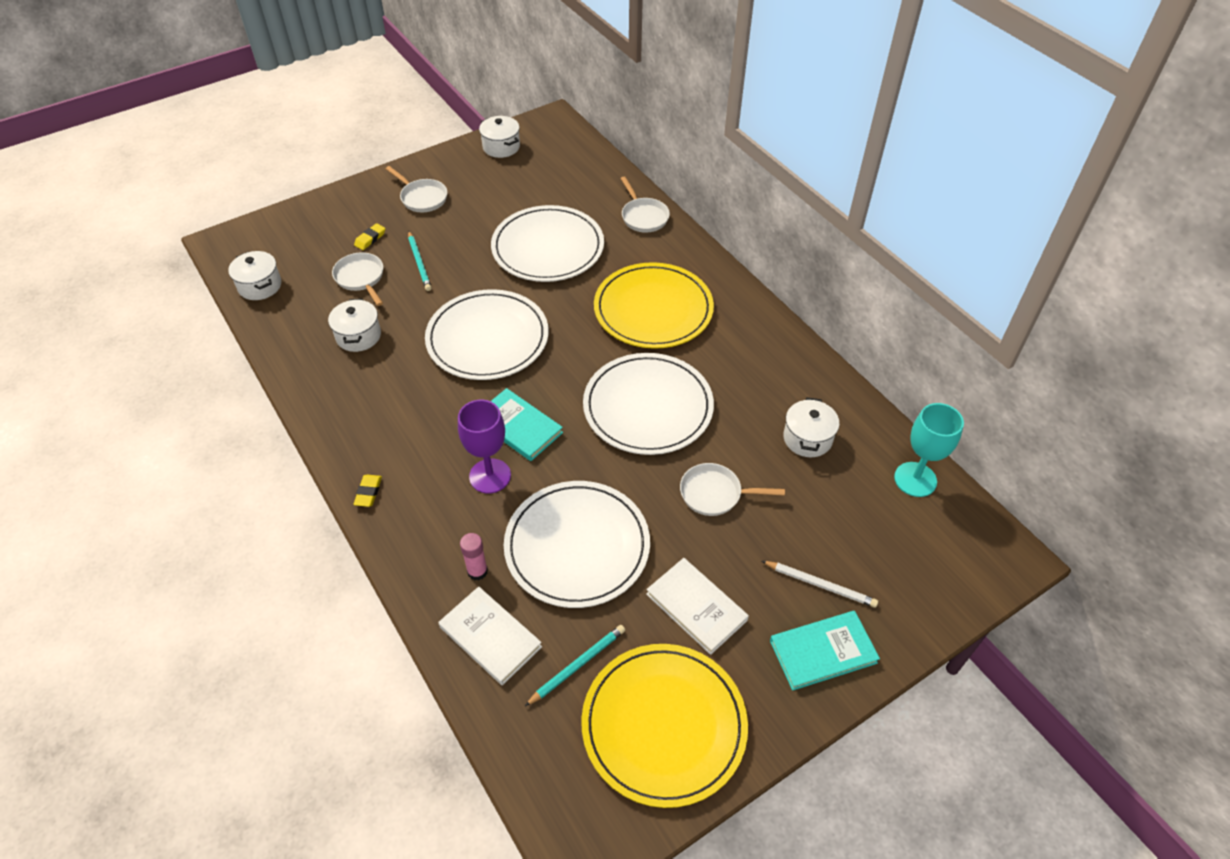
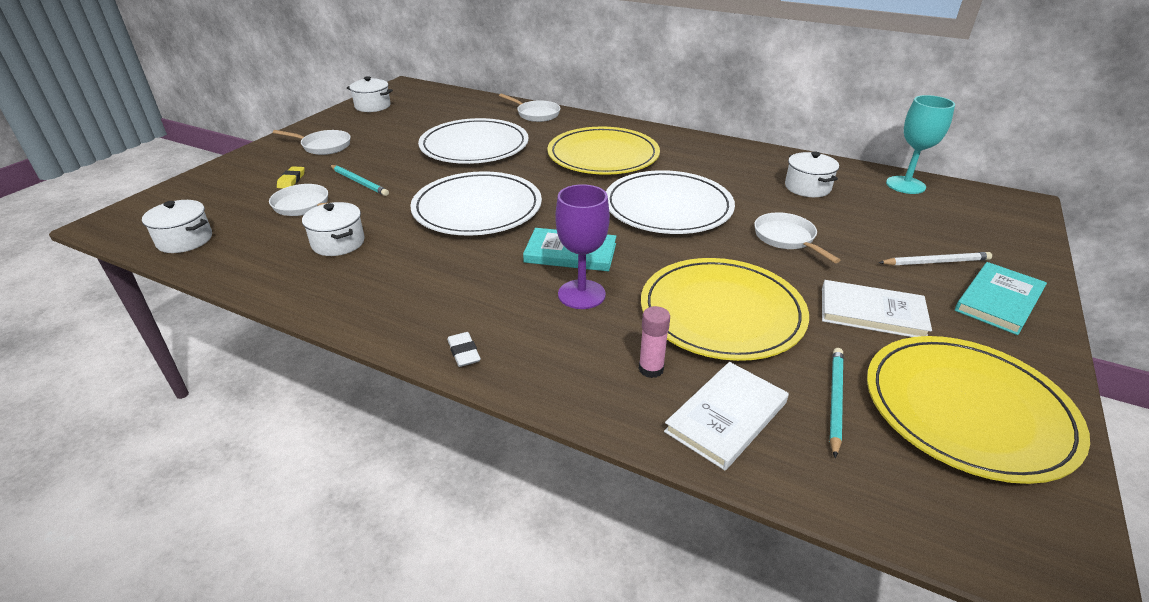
camera: 30 degrees left, 15 degrees down
yellow eraser [353,475,382,507] -> white eraser [447,332,481,367]
white book [438,587,542,685] -> white book turned 60 degrees counterclockwise [664,362,789,470]
white plate [504,481,650,608] -> yellow plate [641,258,809,361]
white pan [680,463,785,516] -> white pan turned 90 degrees clockwise [754,212,840,263]

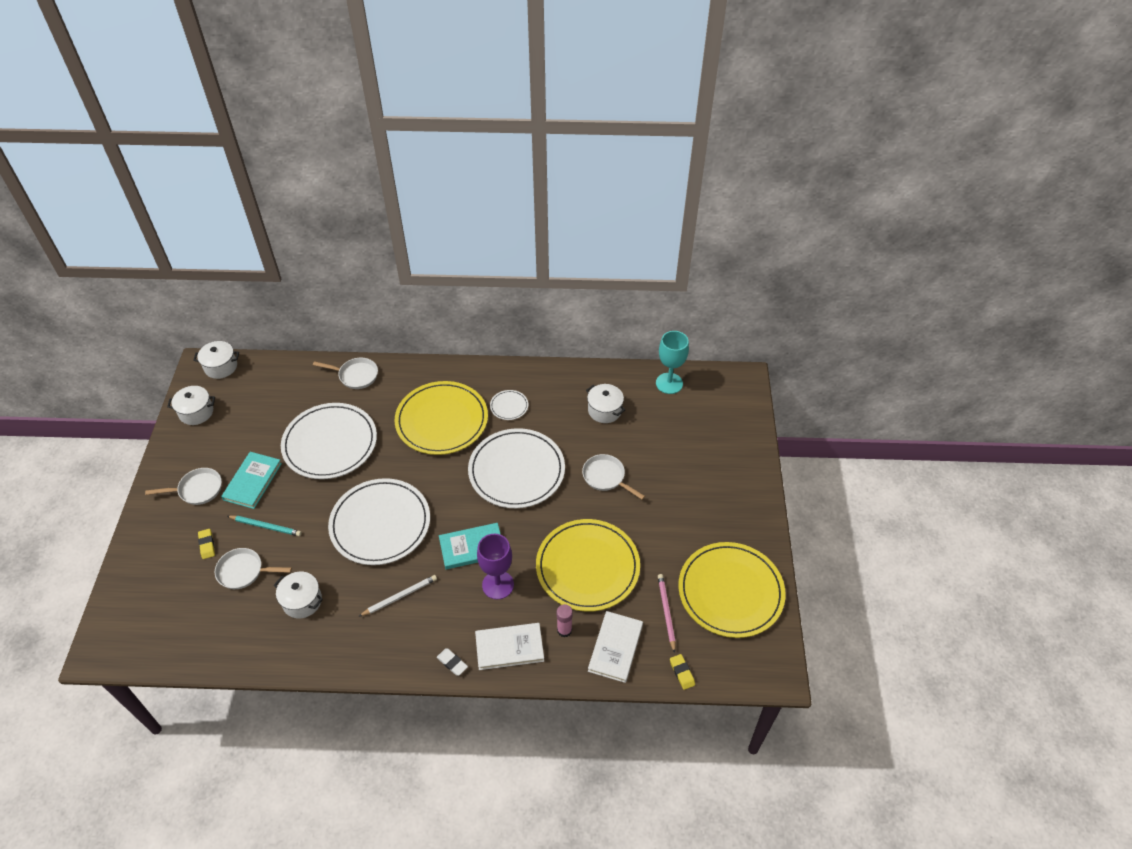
camera: 25 degrees left, 15 degrees up
white pot [142,200,212,253] -> white pot moved to [193,341,239,379]
white book [822,280,932,337] -> white book moved to [475,623,544,670]
turquoise pencil [830,348,843,458] -> pink pencil [658,574,676,653]
white pencil [878,252,992,266] -> white pencil moved to [358,575,437,617]
turquoise book [955,262,1047,335] -> turquoise book moved to [221,452,282,509]
none -> white plate [490,390,528,420]
none -> yellow eraser [670,654,695,690]

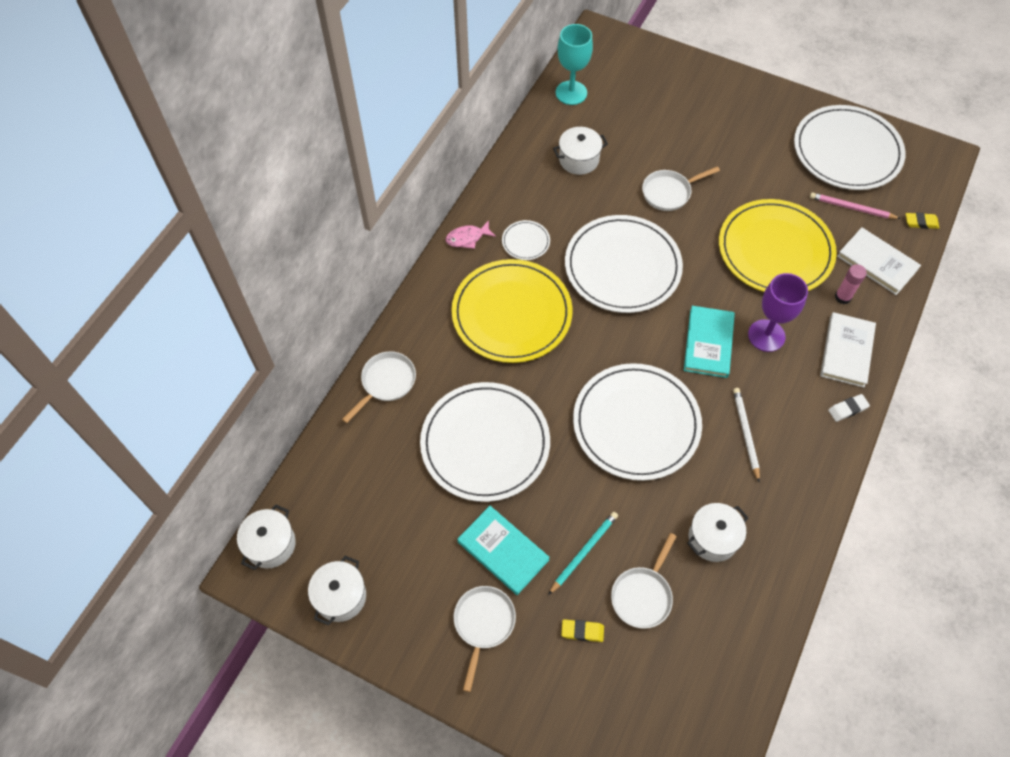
camera: 65 degrees left, 10 degrees up
yellow plate [678,542,786,638] -> white plate [794,105,906,190]
none -> pink fish [446,220,496,249]

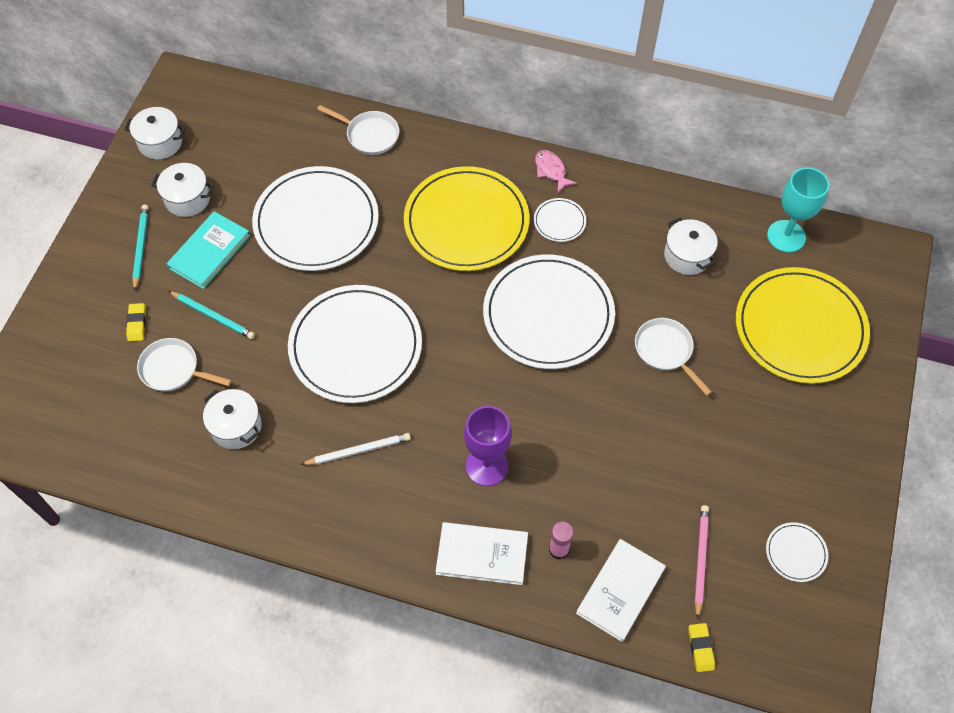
camera: 80 degrees right, 0 degrees up
white pot [237,504,296,570] -> white pot moved to [151,163,214,217]
white pan [454,586,516,692] -> turquoise pencil [132,205,148,291]
turquoise book [684,306,735,378] -> none
yellow plate [719,199,837,292] -> yellow plate moved to [736,267,870,384]
white plate [794,105,906,190] -> white plate [766,522,828,582], size x0.42
white eraser [828,394,870,422] -> none

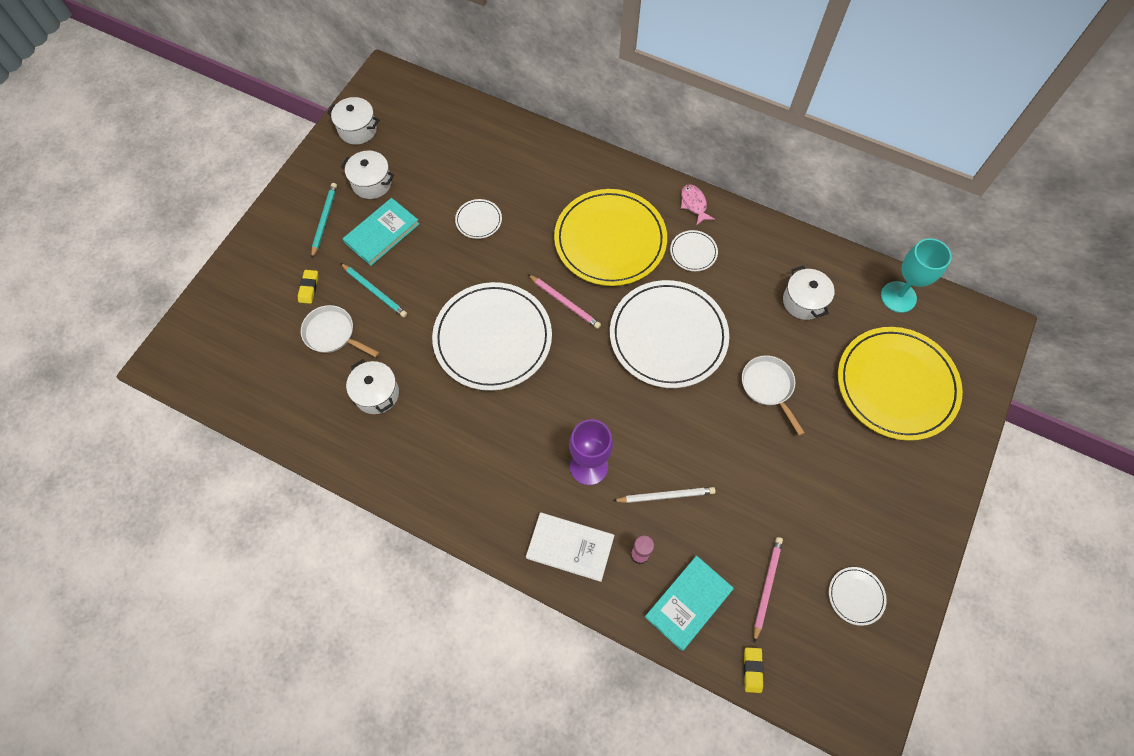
camera: 10 degrees right, 5 degrees up
white plate [252,166,379,271] -> white plate [455,199,502,239], size x0.42
white pencil [300,433,411,465] -> white pencil moved to [613,487,715,503]
white pan [317,105,399,155] -> none
white book [576,539,666,642] -> turquoise book [645,556,734,651]
none -> pink pencil [528,274,601,329]

